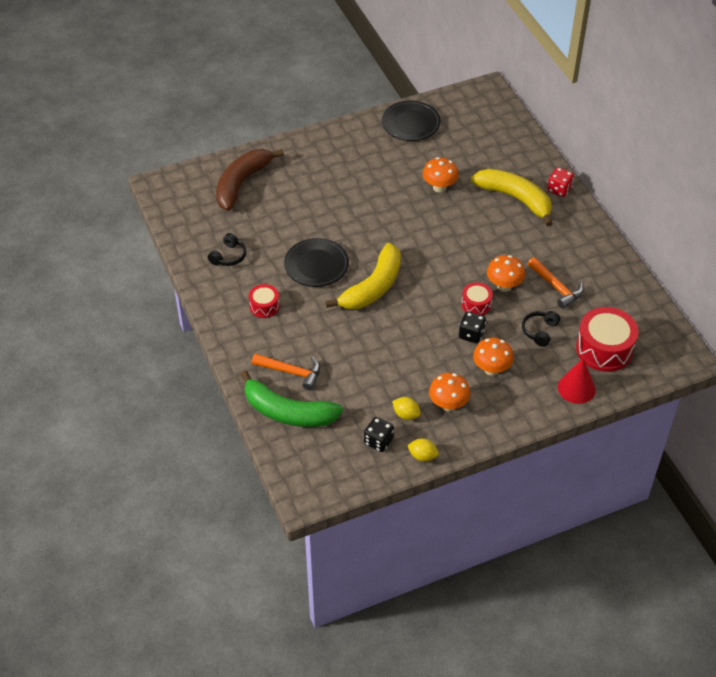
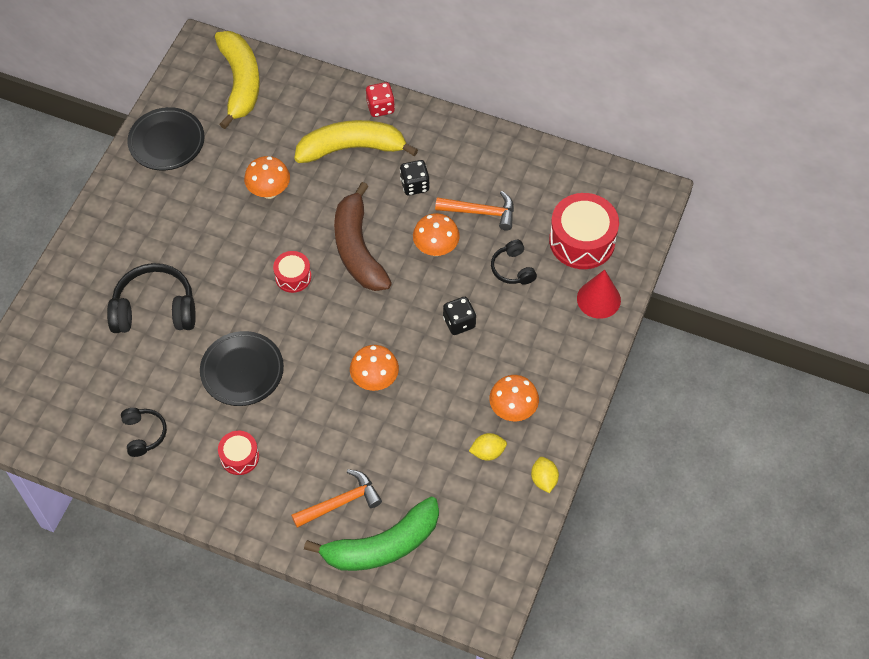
camera: 45 degrees left, 10 degrees up
brown banana [216,149,284,211] -> brown banana moved to [334,182,392,291]
yellow banana [325,243,401,309] -> yellow banana moved to [215,31,260,129]
black dice [364,417,394,452] -> black dice moved to [400,160,430,196]
yellow lemon [407,438,439,462] -> yellow lemon turned 75 degrees counterclockwise [531,457,559,493]
red drum [461,282,493,315] -> red drum moved to [273,251,311,293]
orange mushroom [473,338,514,376] -> orange mushroom moved to [350,345,399,391]
none -> black headphones [107,263,196,333]

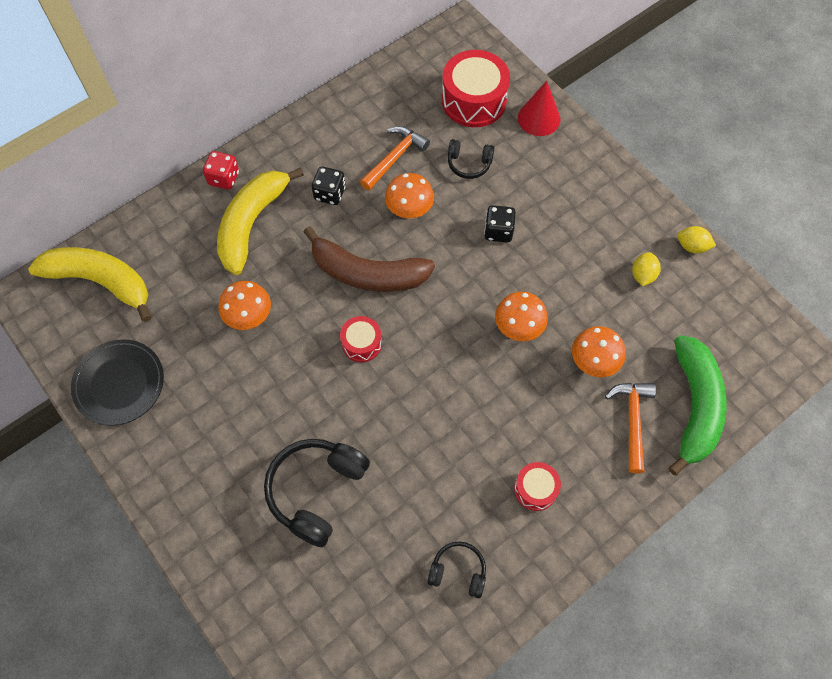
camera: 60 degrees left, 5 degrees up
black plate [200,331,284,406] -> none
orange mushroom [489,375,539,421] -> orange mushroom moved to [572,326,625,377]

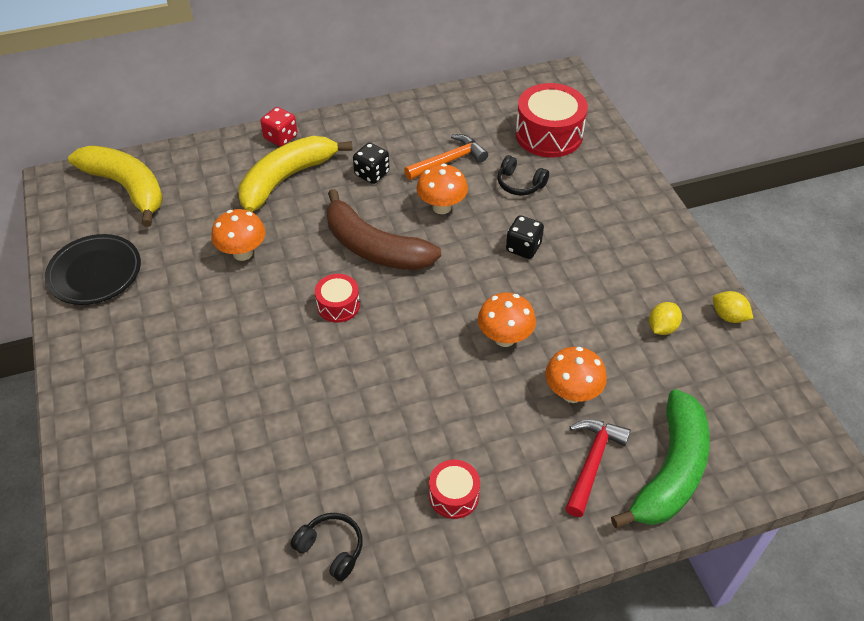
camera: 20 degrees right, 15 degrees down
black headphones [264,439,370,547] -> none
red cone [518,81,560,136] -> none
orange hammer [605,383,656,473] -> red hammer [565,419,631,517]

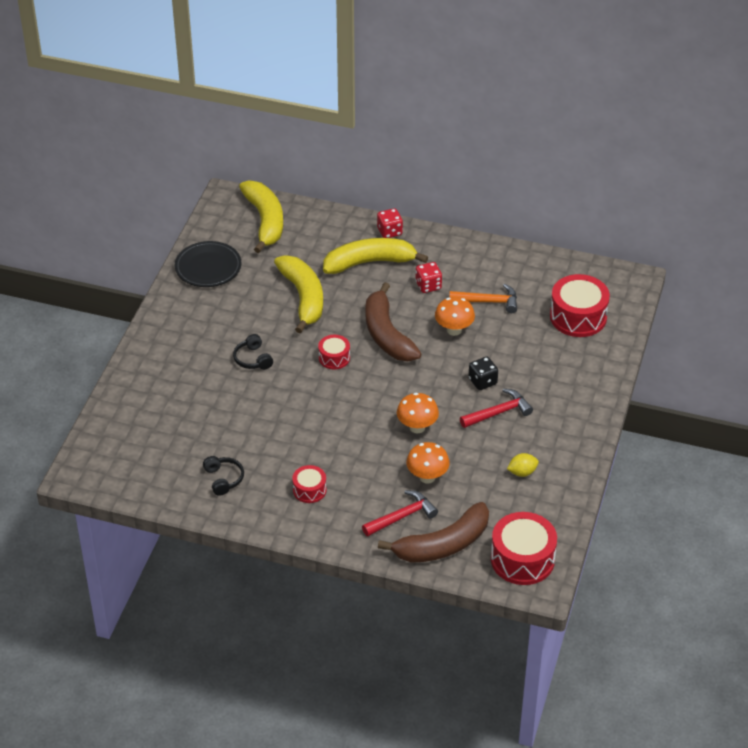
camera: 35 degrees right, 5 degrees down
orange mushroom [211,209,266,261] -> yellow banana [274,255,323,333]
black dice [353,143,390,184] -> red dice [415,262,442,293]
black headphones [497,155,549,196] -> black headphones moved to [233,334,273,370]
green banana [611,389,710,528] -> brown banana [378,502,489,563]
yellow lemon [713,291,754,323] -> none
none -> red hammer [460,389,533,428]
none -> red drum [491,512,557,585]

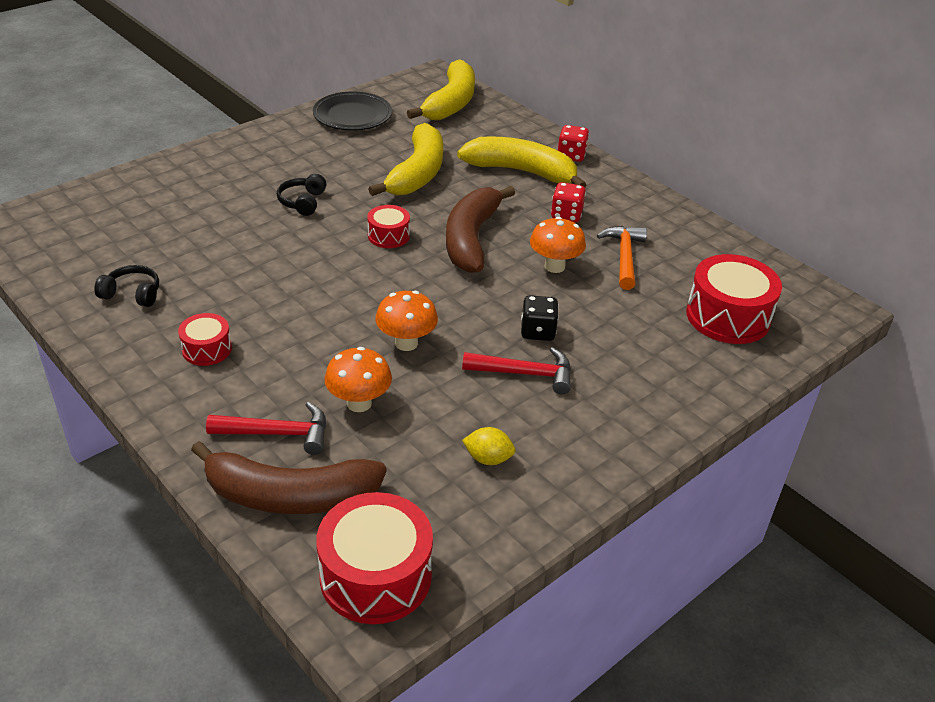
camera: 30 degrees right, 5 degrees down
black headphones [203,456,244,496] -> black headphones turned 90 degrees counterclockwise [94,265,159,307]
orange hammer [450,284,517,313] -> orange hammer turned 120 degrees counterclockwise [597,226,647,290]

